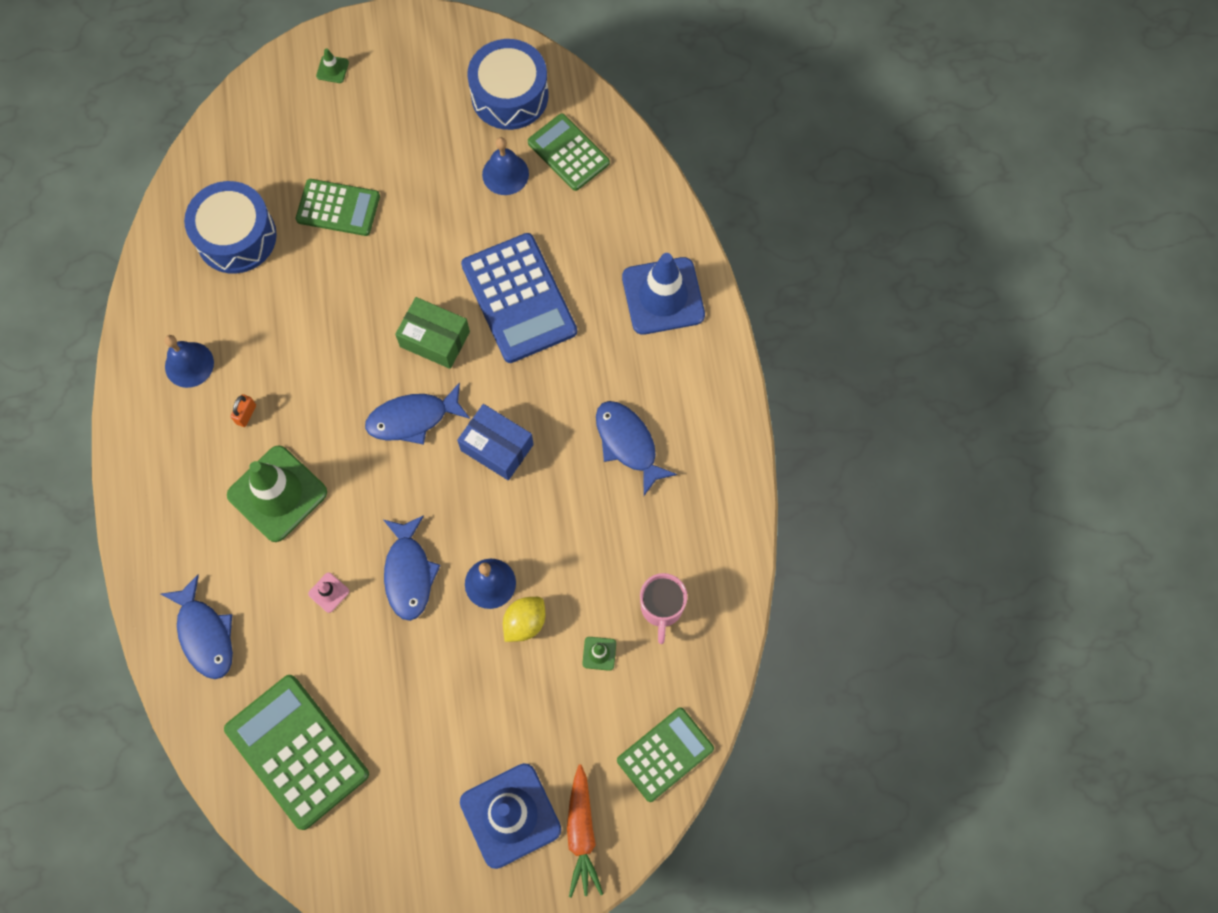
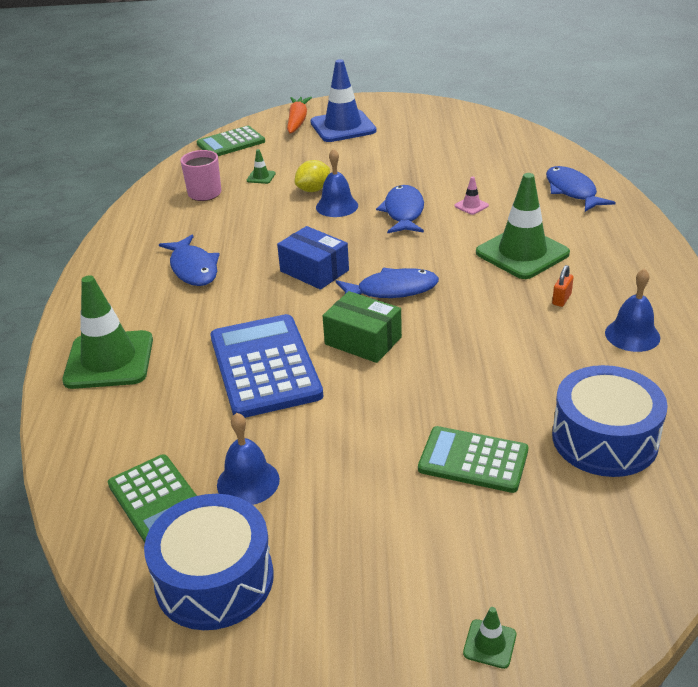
camera: 170 degrees left, 35 degrees down
green calculator [224,675,369,830] -> none
blue traffic cone [622,253,705,335] -> green traffic cone [62,275,153,389]

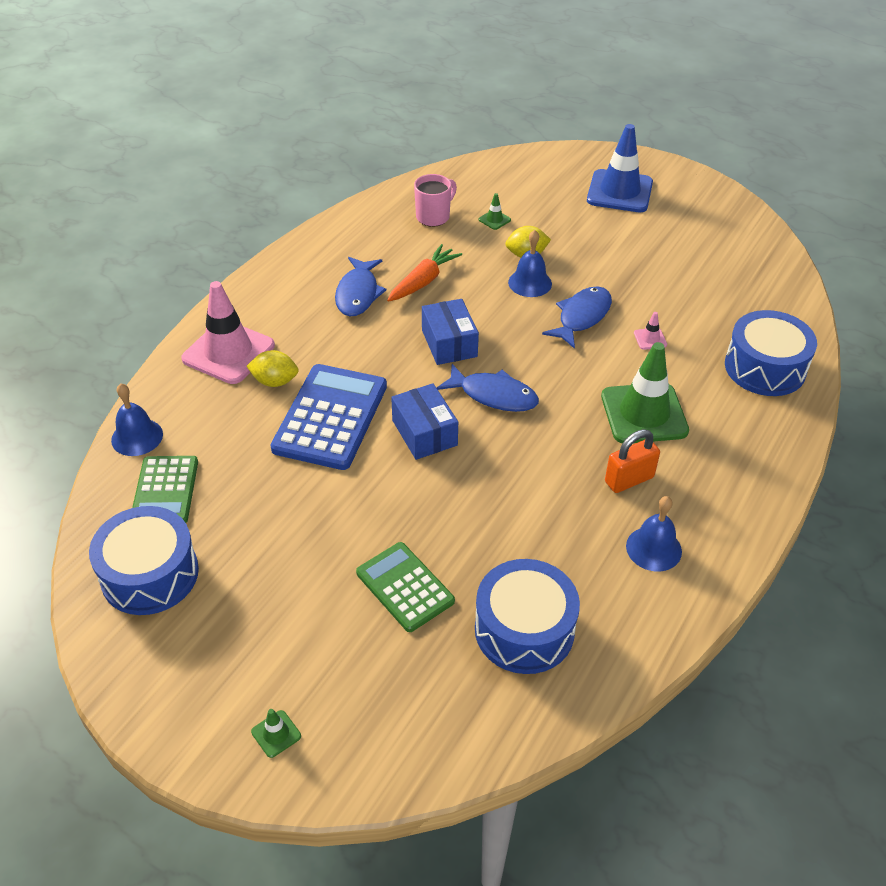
camera: 30 degrees right, 10 degrees up
green traffic cone [62,275,153,389] -> pink traffic cone [181,281,275,384]
green calculator [197,126,265,156] -> none
blue bell [217,413,280,505] -> blue bell moved to [111,383,163,456]
orange carrot [287,97,312,134] -> orange carrot moved to [387,244,462,302]
green box [323,291,402,363] -> blue box [391,383,458,460]
blue fish [546,166,616,212] -> blue drum [725,310,817,396]
orange padlock [552,265,574,307] -> orange padlock [605,429,660,493], size x1.73
none -> yellow lemon [246,350,299,387]

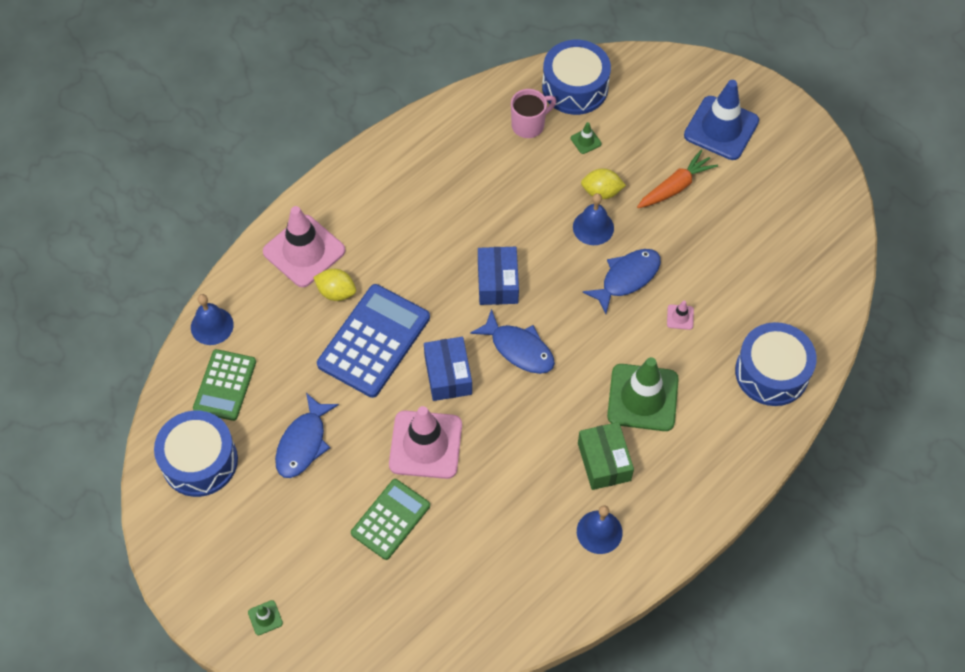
camera: 15 degrees right, 15 degrees up
blue fish [335,257,387,316] -> blue fish moved to [275,393,339,478]
green calculator [356,542,455,632] -> green calculator turned 60 degrees clockwise [351,479,430,560]
orange carrot [387,244,462,302] -> orange carrot moved to [637,150,718,208]
blue drum [475,559,580,674] -> blue drum moved to [542,40,611,115]
orange padlock [605,429,660,493] -> green box [578,422,634,490]
none -> pink traffic cone [389,406,462,479]

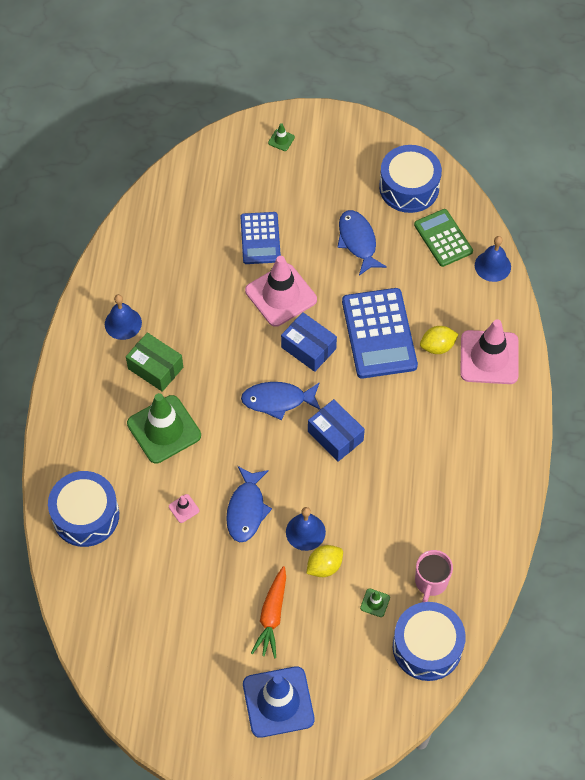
camera: 140 degrees right, 0 degrees up
green calculator [351,479,430,560] -> blue calculator [240,212,281,264]

